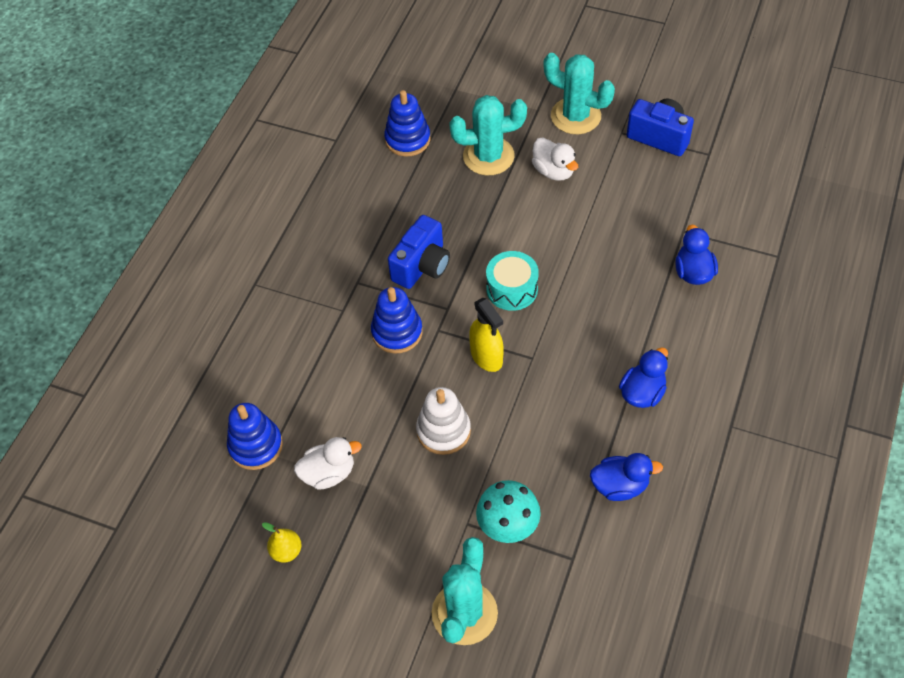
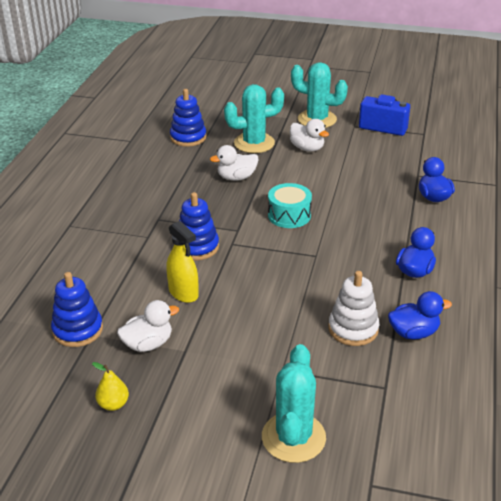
camera: 10 degrees left, 20 degrees down
blue camera [388,215,450,289] -> none
white stacking toy [416,387,471,455] -> white stacking toy moved to [328,271,380,346]
yellow spray bottle [469,298,503,372] -> yellow spray bottle moved to [166,221,199,303]
turquoise mushroom [476,480,541,543] -> none
none -> white duck [210,145,258,181]

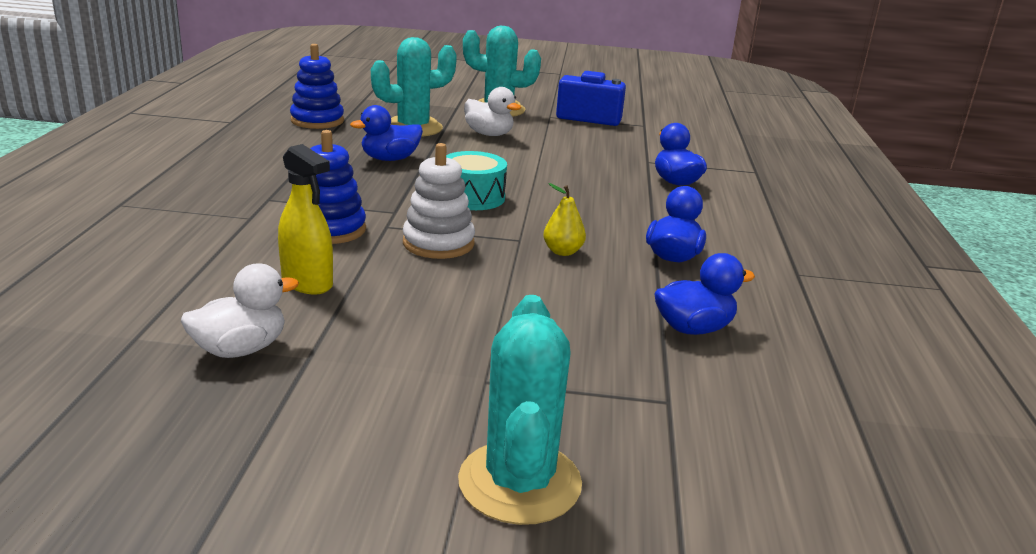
camera: 10 degrees left, 10 degrees down
blue stacking toy [51,272,103,347] -> none
yellow pear [92,362,129,411] -> yellow pear moved to [543,183,586,256]
white duck [210,145,258,181] -> blue duck [350,105,423,161]
white stacking toy [328,271,380,346] -> white stacking toy moved to [403,143,475,259]

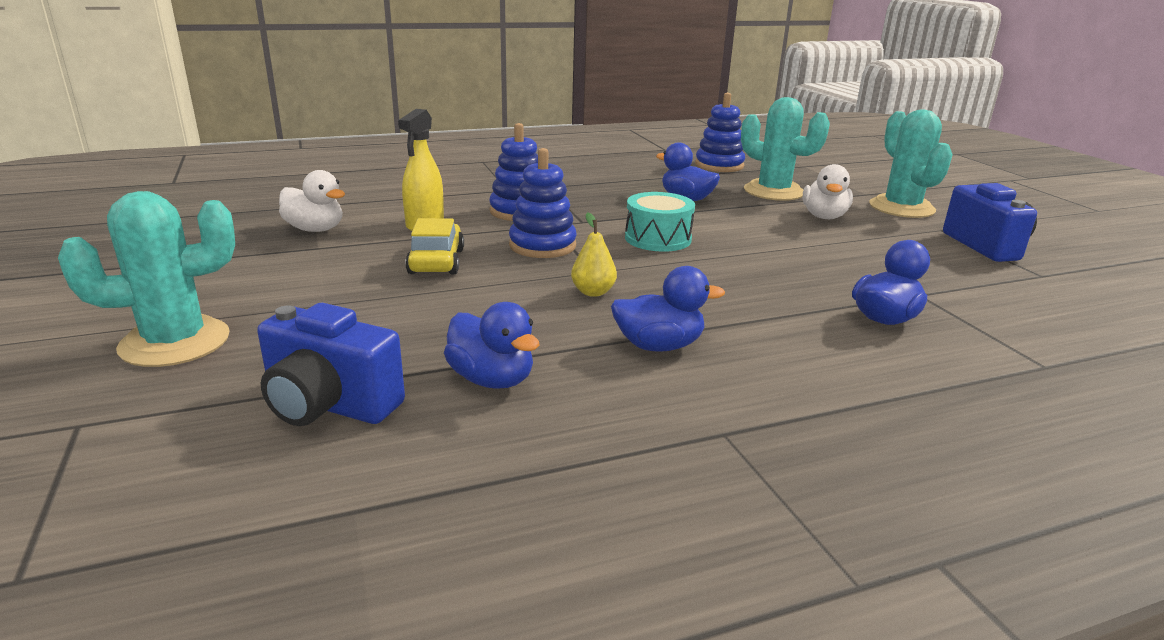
camera: 65 degrees right, 0 degrees up
white stacking toy [403,143,475,259] -> blue stacking toy [509,148,577,258]
none -> blue camera [257,303,405,426]
none -> yellow car [405,218,464,274]

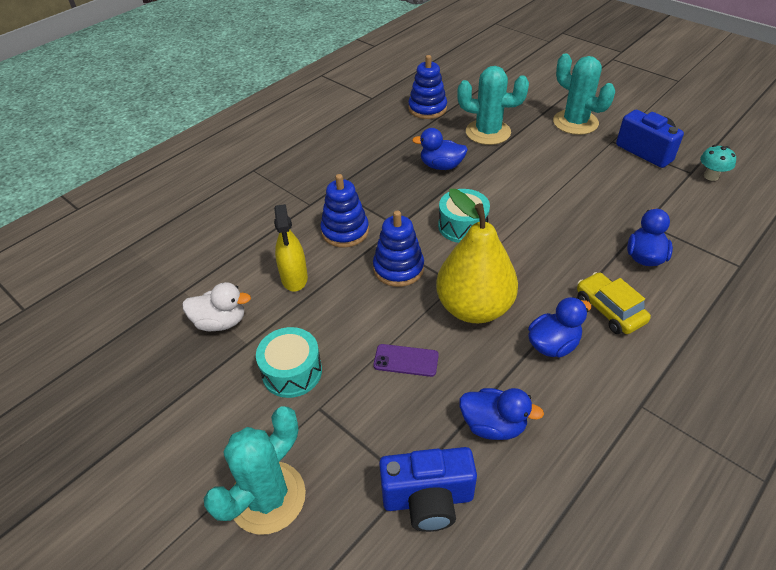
camera: 25 degrees left, 20 degrees up
yellow car [405,218,464,274] -> yellow car moved to [577,272,651,334]
yellow pear [571,213,617,297] -> yellow pear [436,189,518,323], size x2.44
white duck [803,164,853,219] -> none
none -> turquoise drum [256,327,322,398]
none -> purple phone [373,344,439,377]
none -> turquoise mushroom [700,145,736,181]

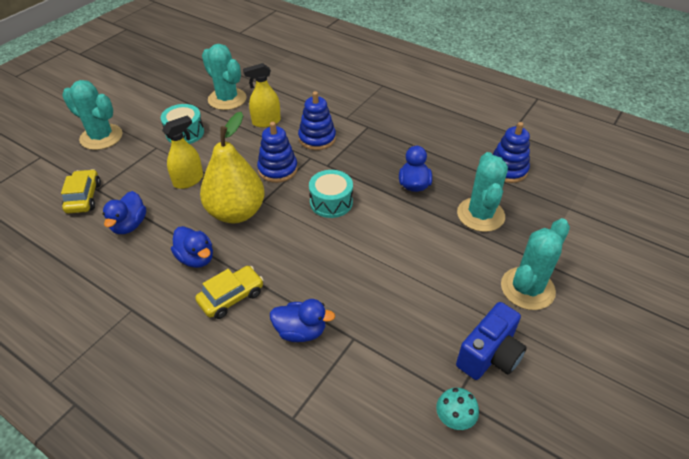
camera: 80 degrees right, 0 degrees up
white duck [182,282,251,331] -> turquoise cactus [202,44,246,110]
purple phone [373,344,439,377] -> yellow spray bottle [162,115,203,189]
blue camera [379,447,477,532] -> yellow car [61,169,101,214]

